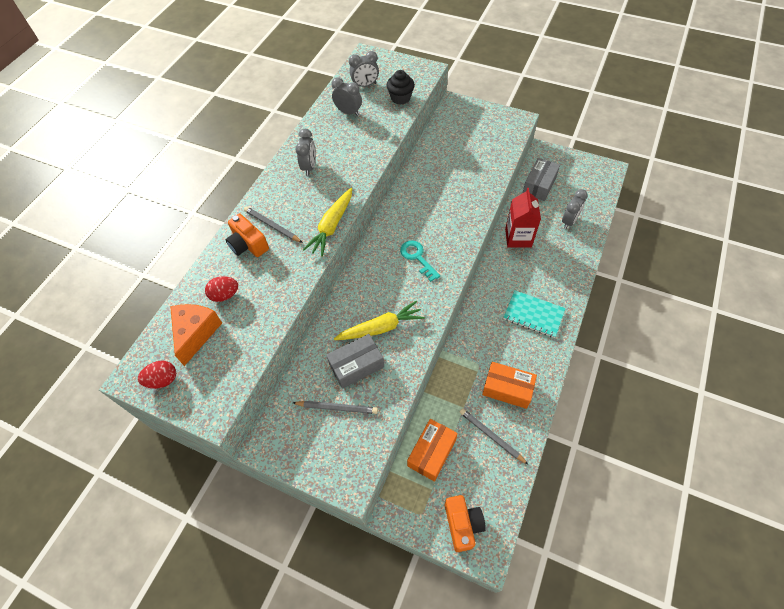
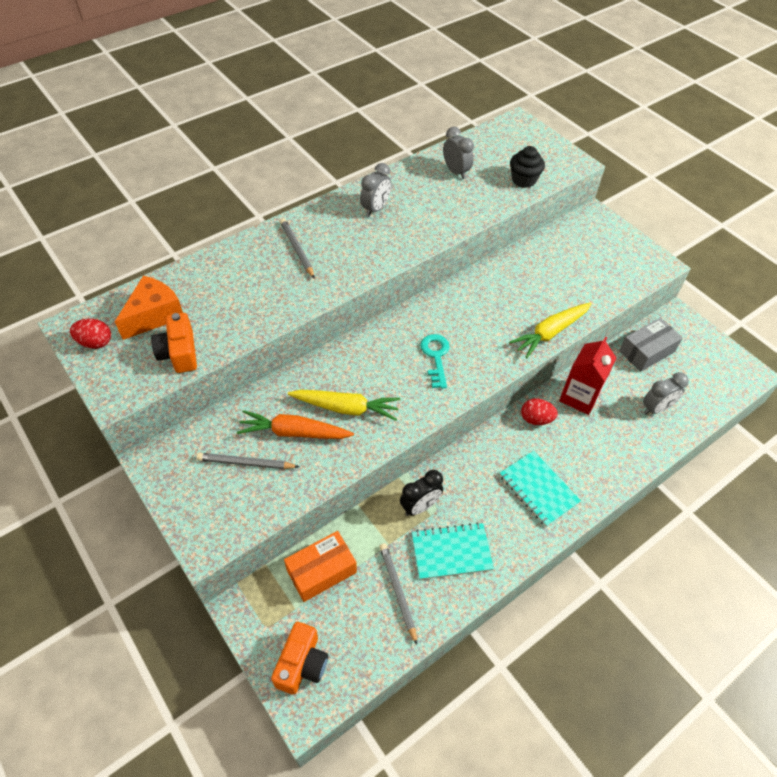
camera: 25 degrees right, 5 degrees down
red egg [205,276,238,302] -> red egg moved to [521,398,558,425]
orange camera [226,214,269,257] -> orange camera moved to [151,313,197,373]
grey pencil [293,401,378,414] -> grey pencil turned 150 degrees clockwise [196,453,299,469]
yellow carrot [303,188,352,257] -> yellow carrot moved to [509,302,592,358]
grey box [326,334,384,389] -> orange carrot [237,410,354,439]
grey clock [349,51,379,87] -> none
orange box [482,362,537,409] -> turquoise notebook [412,522,494,580]
none -> black clock [400,470,443,516]

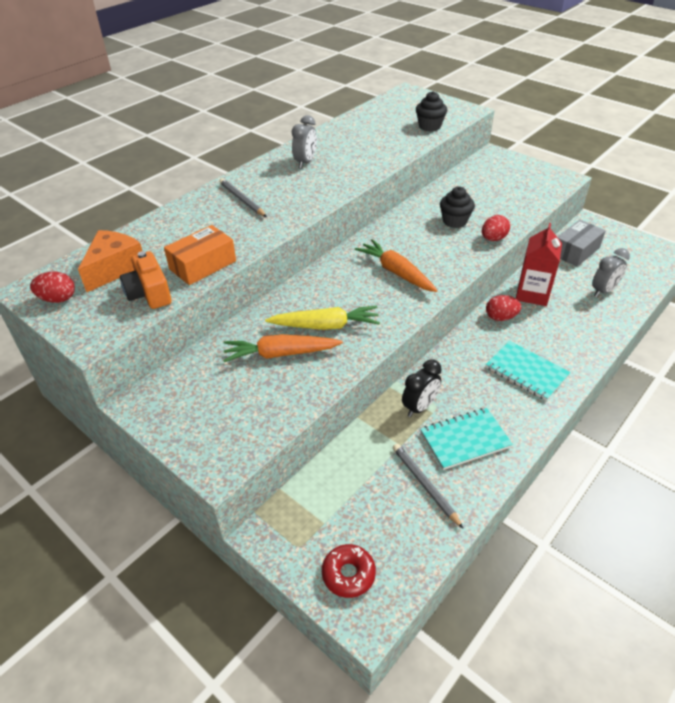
camera: 10 degrees left, 10 degrees down
grey pencil [196,453,299,469] -> none
orange camera [271,622,328,695] -> red donut [322,544,376,598]
orange box [284,531,357,602] -> orange box moved to [164,225,236,285]
turquoise key [420,334,450,388] -> orange carrot [355,239,438,292]
grey clock [443,127,474,179] -> none
yellow carrot [509,302,592,358] -> red egg [482,215,510,241]
none -> black cupcake [440,186,475,228]

